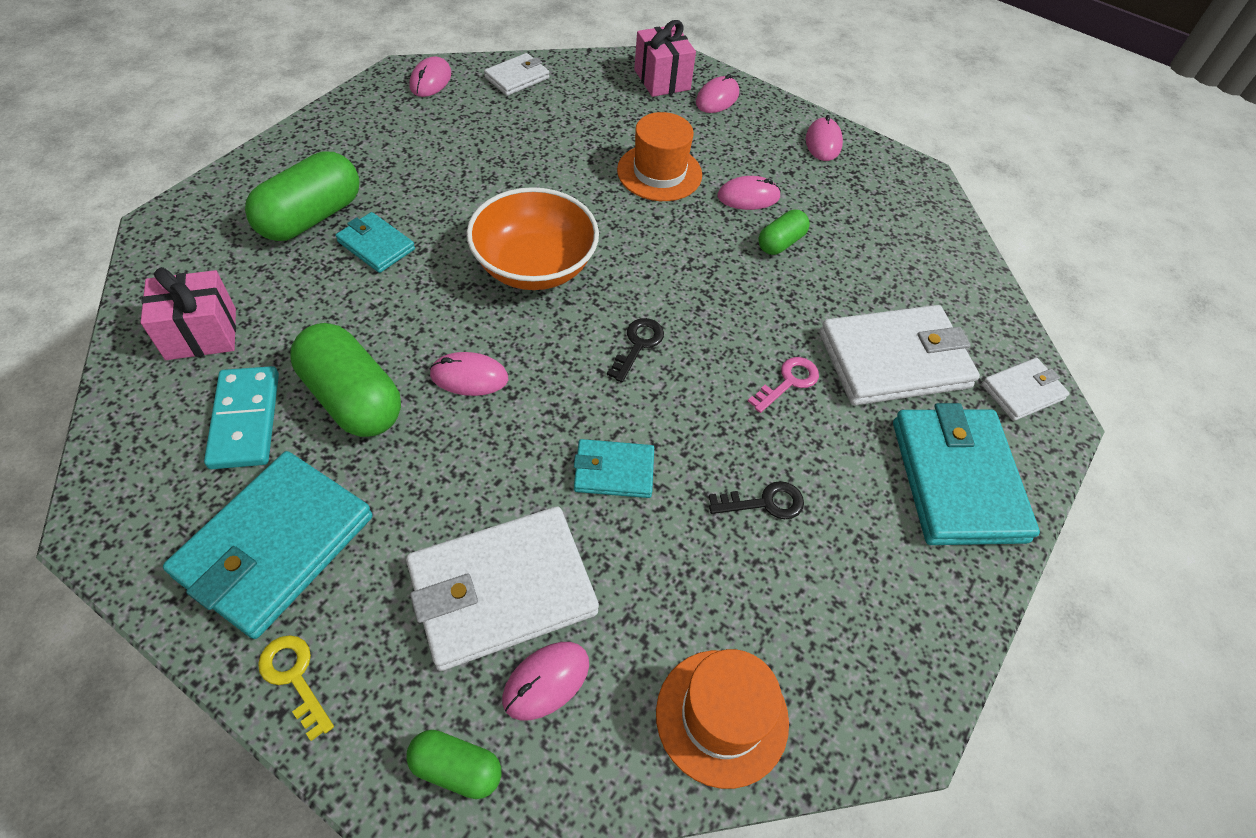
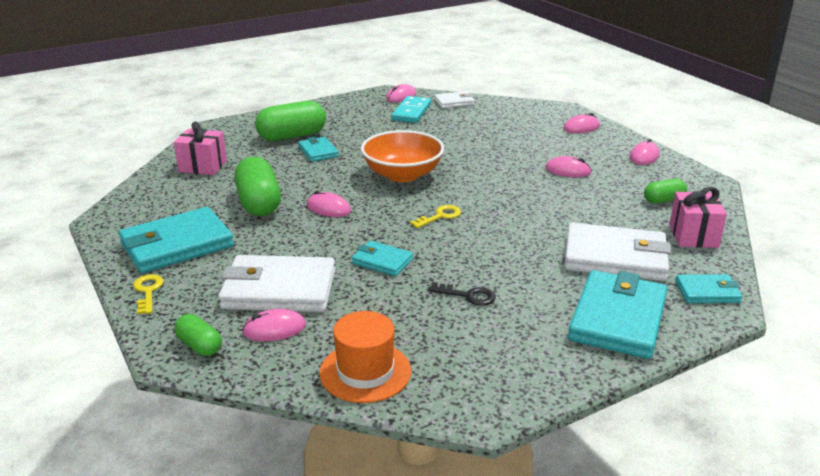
camera: 30 degrees right, 25 degrees down
turquoise domino [204,366,279,469] -> turquoise domino moved to [391,96,431,123]
black key [607,318,664,382] -> yellow key [410,205,461,228]
orange hat [617,112,702,201] -> none
pink gift [634,20,696,97] -> pink gift moved to [669,187,727,248]
pink key [748,357,819,413] -> none
green capsule [758,209,810,255] -> green capsule moved to [644,179,687,203]
white wallet [982,358,1070,421] -> turquoise wallet [675,274,742,303]

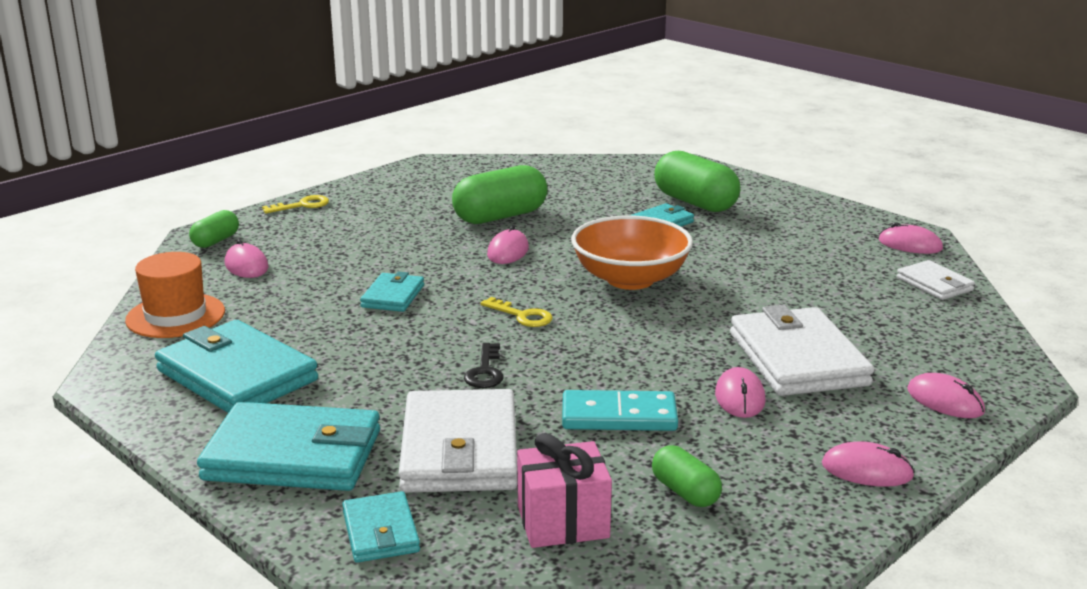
camera: 75 degrees right, 5 degrees down
turquoise wallet [119,207,234,273] -> turquoise wallet moved to [155,320,318,413]
pink gift [174,121,227,175] -> none
white wallet [218,255,335,312] -> white wallet moved to [730,305,874,396]
turquoise domino [391,96,431,123] -> turquoise domino moved to [562,390,678,431]
black key [428,282,496,306] -> black key moved to [464,343,504,388]

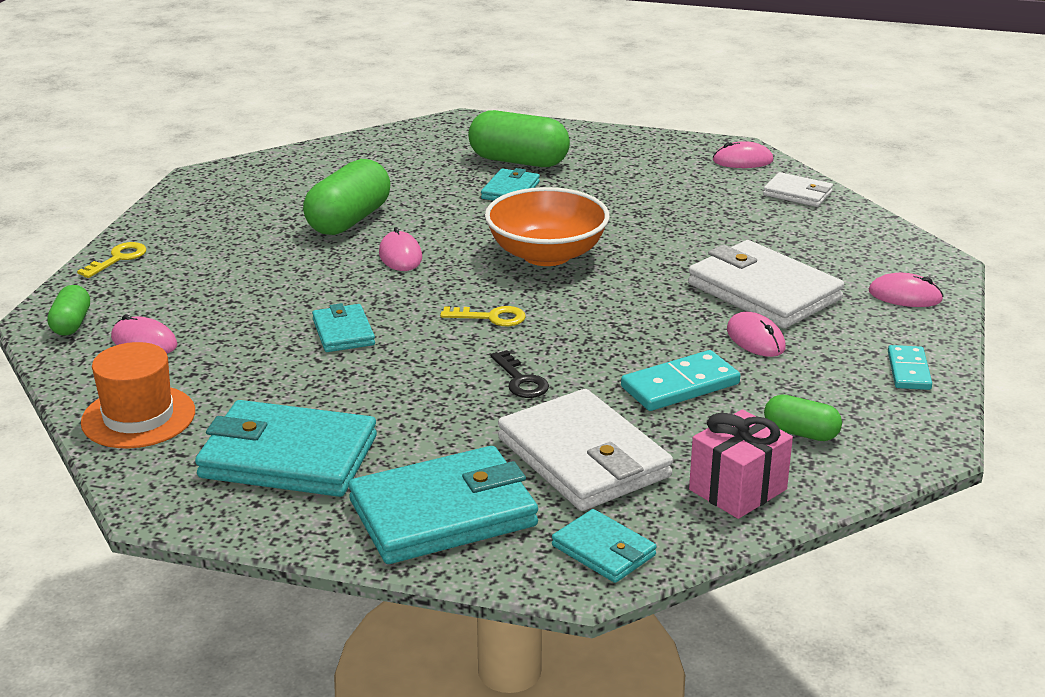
camera: 30 degrees left, 5 degrees up
pink mouse [822,442,915,487] -> turquoise domino [888,345,932,390]

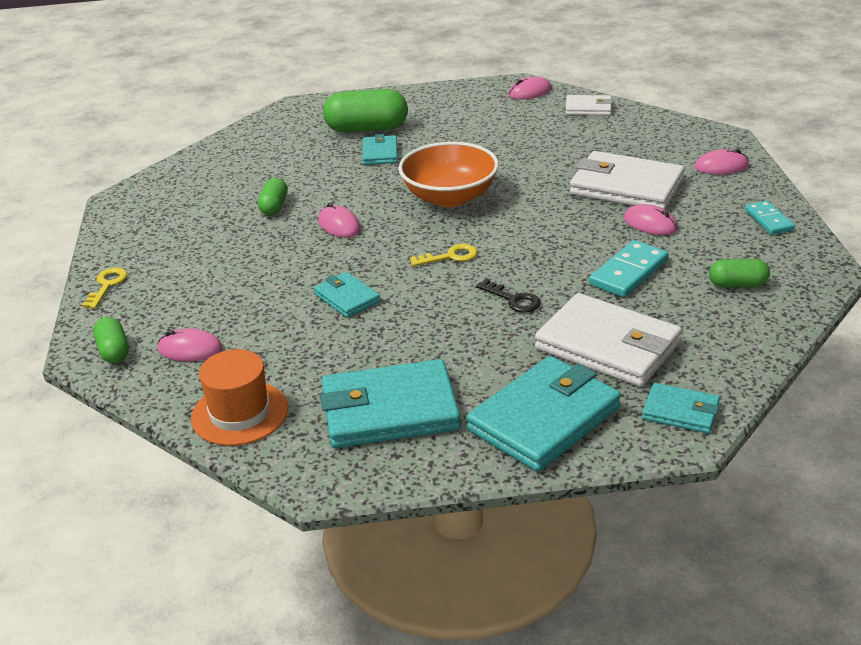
camera: 20 degrees left, 5 degrees up
green capsule [303,159,390,235] -> green capsule [258,178,288,215], size x0.54
pink gift [689,409,793,519] -> none

